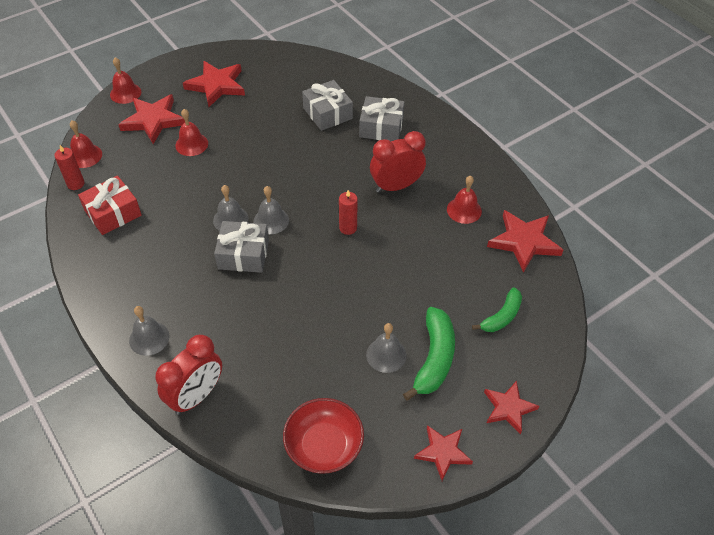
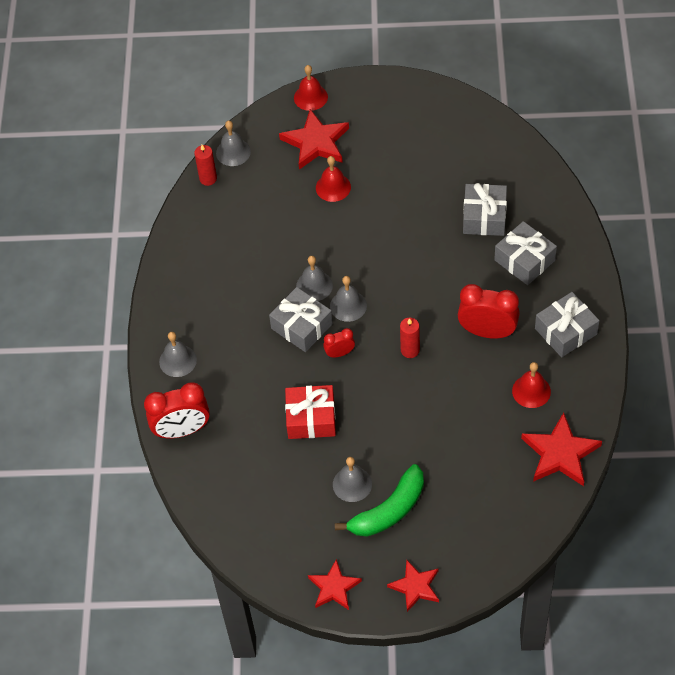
camera: 40 degrees right, 5 degrees up
red bell [70,120,102,168] -> grey bell [216,121,251,166]
red gift [78,176,142,235] -> red gift moved to [285,385,336,439]
red star [183,61,245,107] -> none
red bowl [283,398,364,474] -> none
green banana [472,287,522,332] -> none
none -> red clock [323,328,355,358]
none -> grey gift [535,292,600,357]

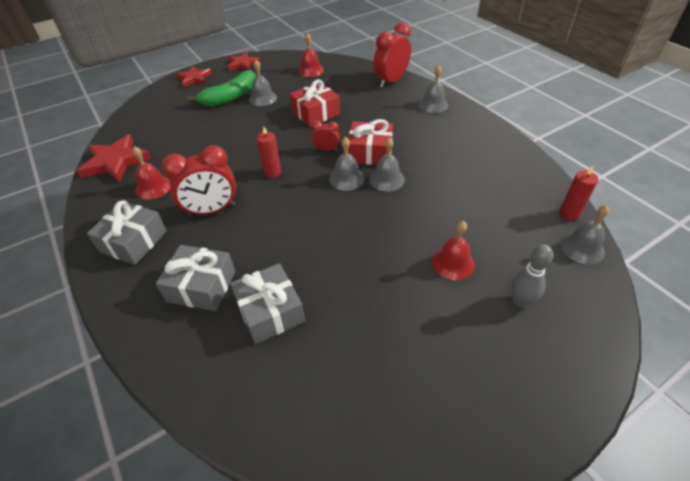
camera: 145 degrees right, 10 degrees down
grey gift [269,287,333,352] -> red gift [348,119,393,165]
red star [279,109,349,170] -> grey bowling pin [511,244,553,308]
red bell [294,65,328,111] -> red bell moved to [298,33,324,77]
red clock [323,328,355,358] -> red clock turned 120 degrees counterclockwise [312,121,340,151]
green banana [335,464,424,537] -> green banana turned 150 degrees counterclockwise [187,70,256,106]

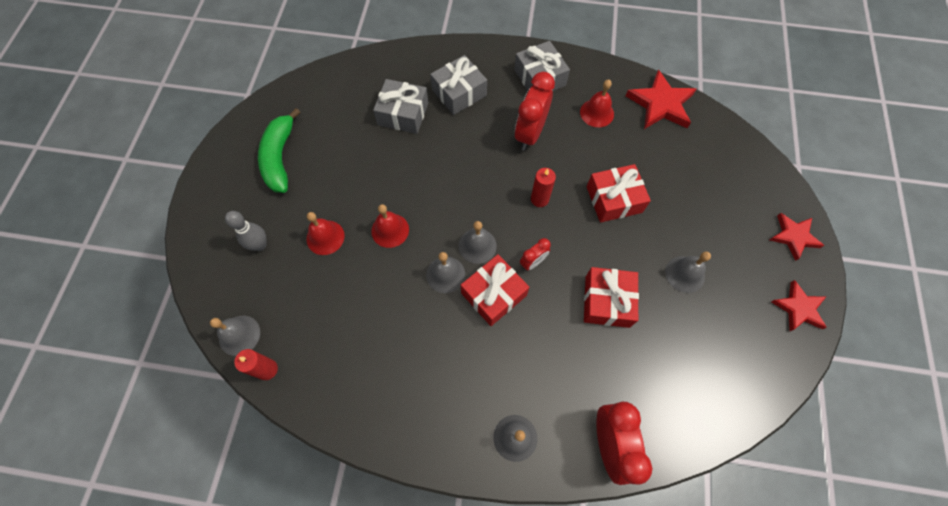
camera: 130 degrees right, 20 degrees up
green banana [187,70,256,106] -> green banana moved to [258,108,301,193]
red bell [298,33,324,77] -> red bell moved to [371,204,409,248]
none -> red gift [587,164,651,223]

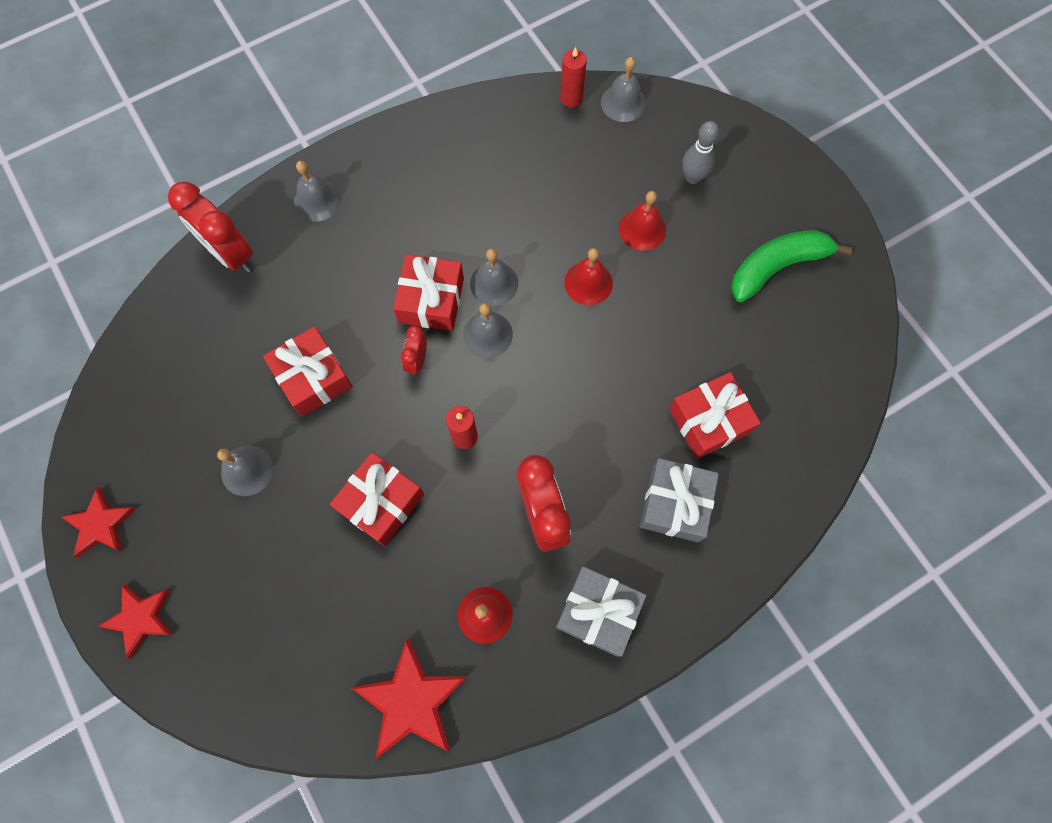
camera: 140 degrees right, 5 degrees up
green banana [258,108,301,193] -> green banana turned 75 degrees counterclockwise [731,230,853,302]
grey gift [373,79,428,134] -> red gift [669,372,761,459]

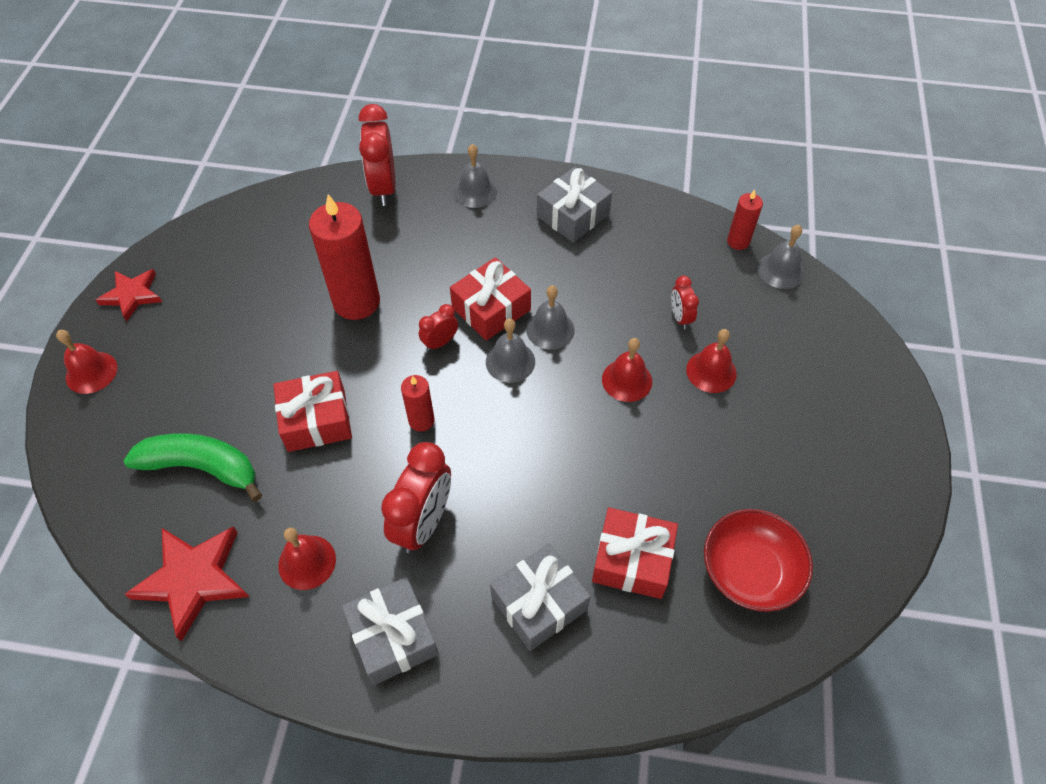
camera: 40 degrees right, 15 degrees down
red star [97,584,173,658] -> red bell [56,330,117,394]
grey bell [217,445,273,496] -> none
red gift [263,326,353,417] -> red candle [309,194,380,320]
grey bowling pin [682,121,719,184] -> none
green banana [731,230,853,302] -> green banana moved to [124,433,262,502]
none -> grey gift [537,167,612,243]
none -> red clock [671,276,699,329]
none -> red bowl [704,509,813,612]

